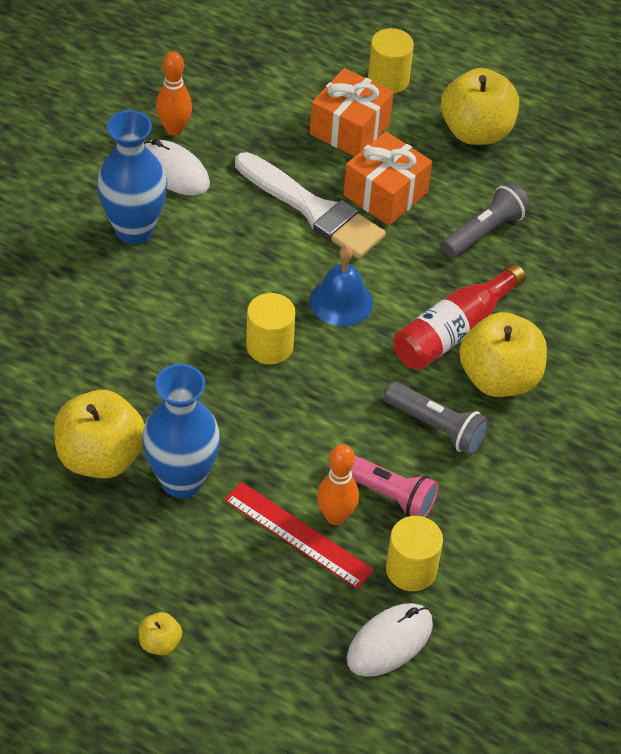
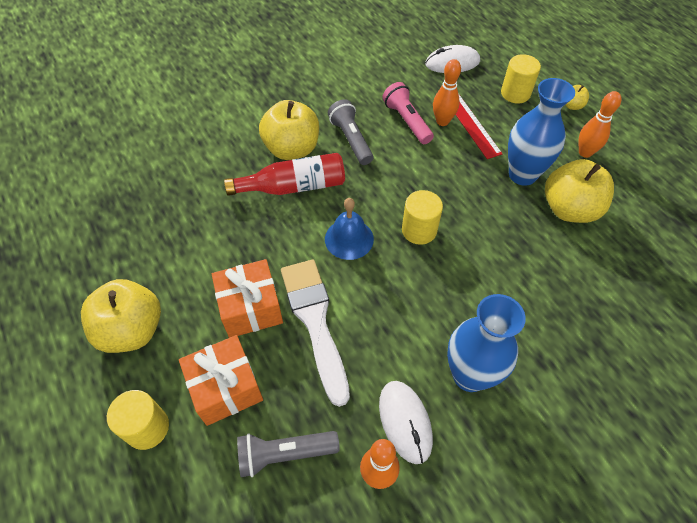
camera: 145 degrees left, 5 degrees up
yellow cylinder [386,516,443,591] -> yellow cylinder moved to [501,54,541,103]
grey flashlight [441,182,531,258] -> grey flashlight moved to [237,431,340,477]
none -> orange bowling pin [579,91,621,158]

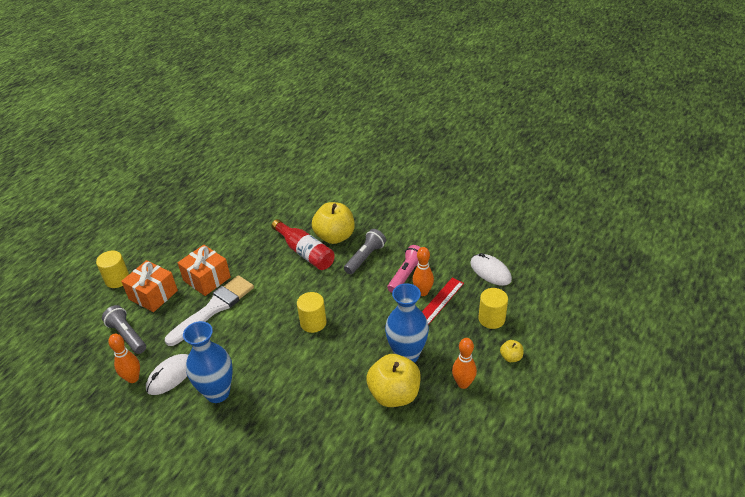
camera: 60 degrees right, 15 degrees down
yellow apple [81,279,161,353] -> none
blue bell [325,198,374,260] -> none

